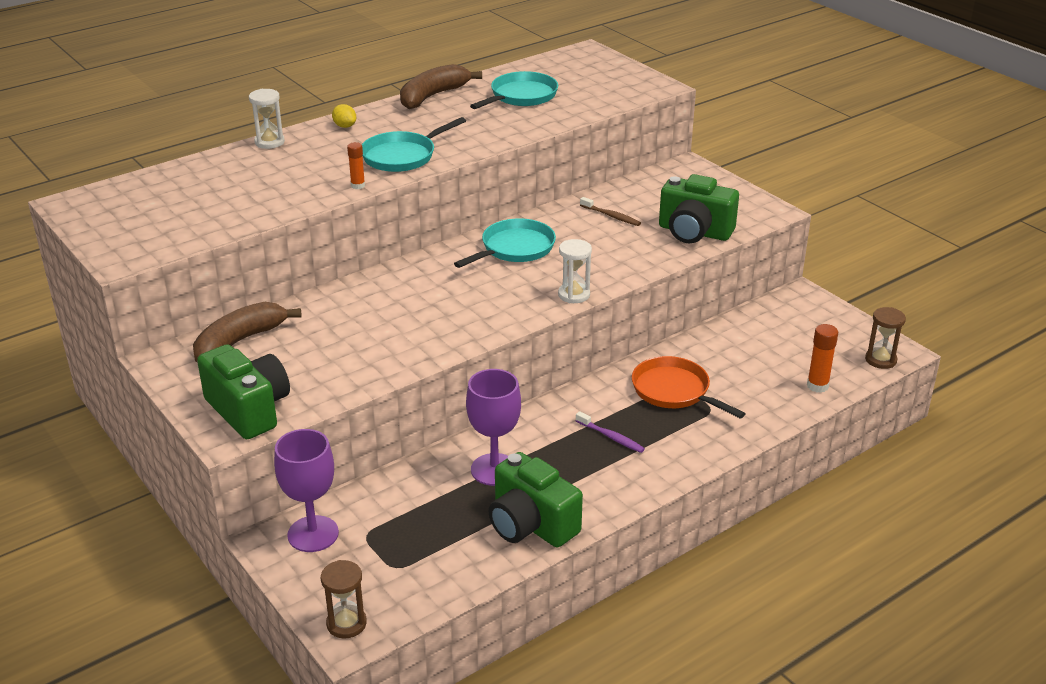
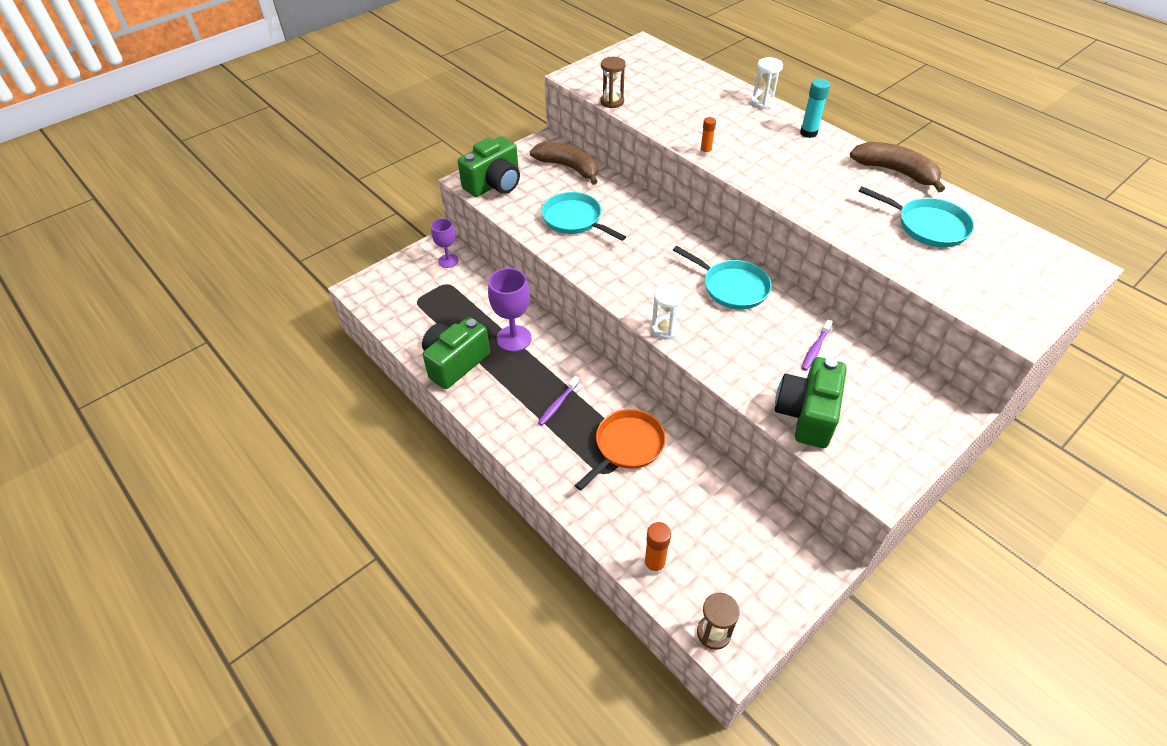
camera: 85 degrees right, 15 degrees up
purple goblet [274,429,339,552] -> purple goblet [431,218,459,268], size x0.64
brown hourglass [321,560,367,638] -> brown hourglass moved to [600,57,626,108]
yellow lemon [332,104,356,128] -> turquoise glue stick [800,78,830,138]
turquoise pan [362,117,466,172] -> turquoise pan moved to [541,192,626,241]
brown toothbrush [580,197,641,226] -> purple toothbrush [801,320,833,371]

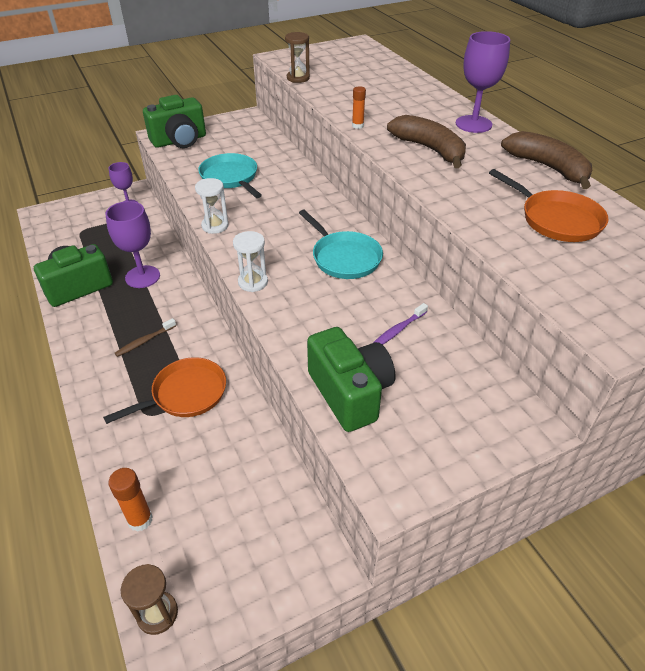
camera: 15 degrees right, 5 degrees down
brown banana [530,142,598,185] -> brown banana moved to [387,115,466,168]
purple toothbrush [538,376,579,426] -> brown toothbrush [115,318,176,357]
white hourglass [751,57,783,109] -> white hourglass moved to [195,178,229,234]
green camera [775,357,847,448] -> green camera turned 120 degrees clockwise [307,327,396,432]
turquoise glue stick [800,78,830,138] -> purple goblet [456,31,510,133]
turquoise pan [858,186,974,247] -> orange pan [489,169,609,242]

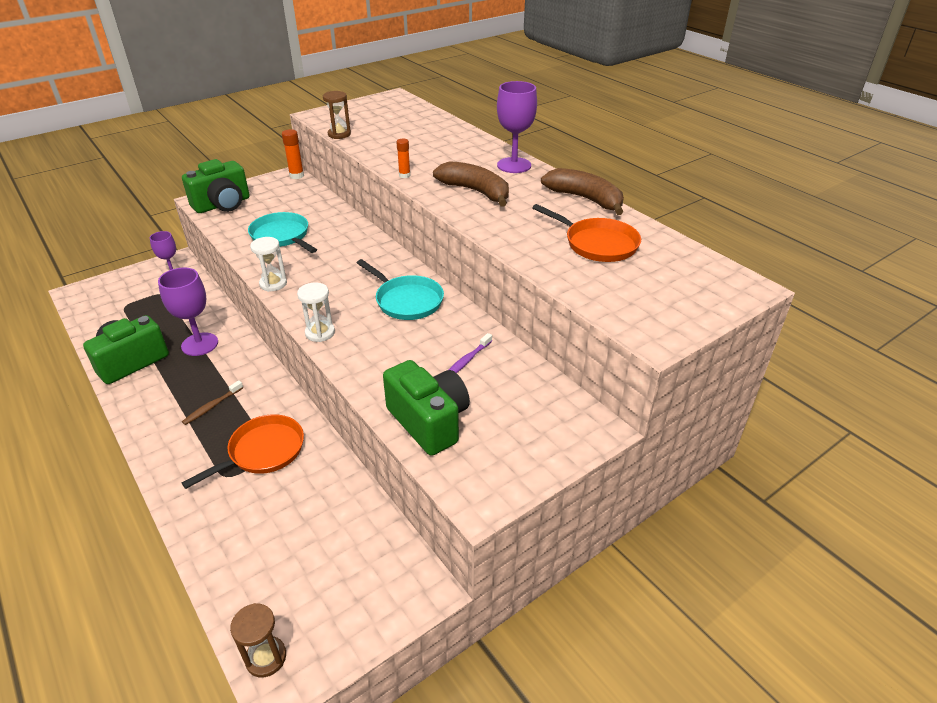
camera: 10 degrees left, 5 degrees down
orange glue stick [108,468,153,532] -> orange glue stick moved to [282,129,304,179]

